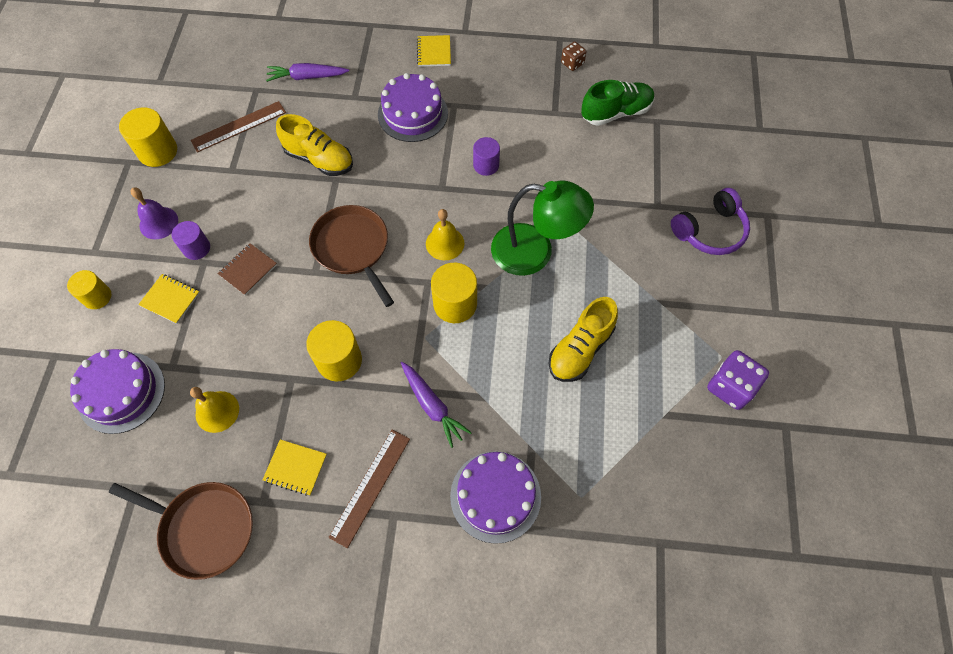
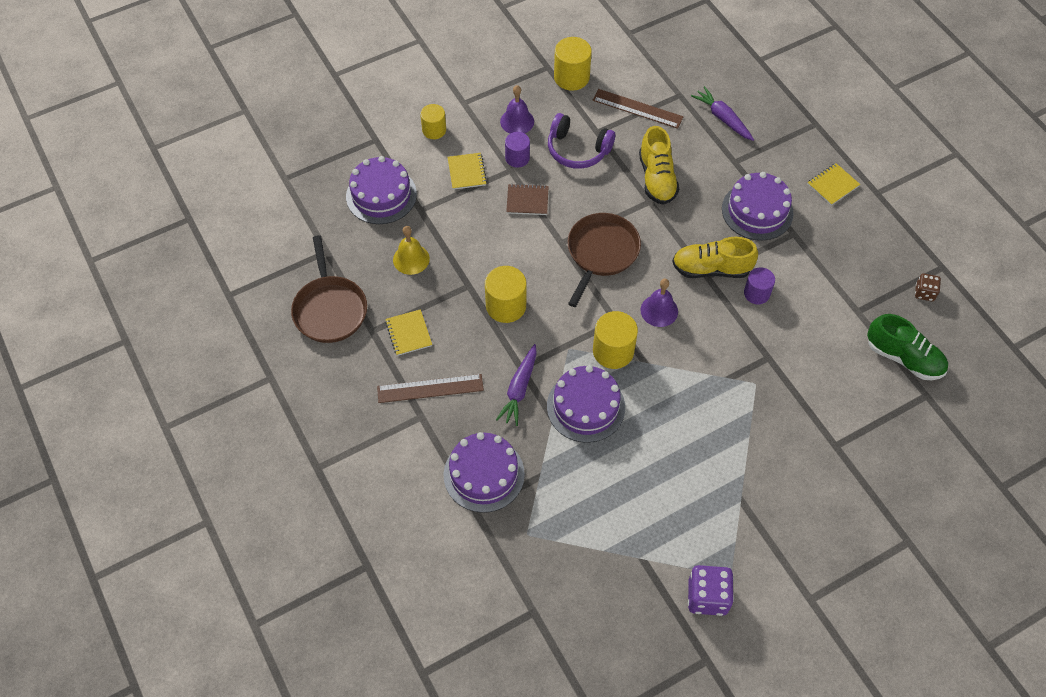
camera: 55 degrees right, 5 degrees down
yellow bell [426,209,464,260] -> purple bell [640,279,678,327]
green lamp [491,180,594,276] -> none
yellow shoe [549,297,618,382] -> yellow shoe moved to [672,237,758,278]
purple headphones [671,188,750,255] -> purple headphones moved to [548,113,615,169]
none -> purple cake [547,365,625,443]

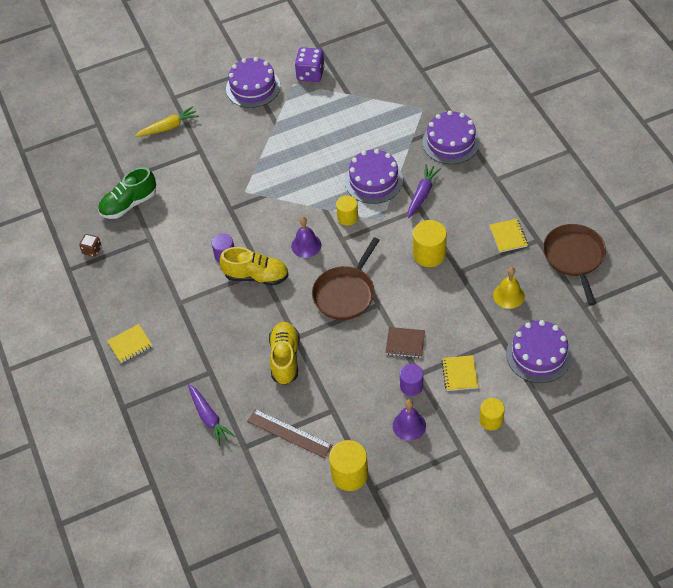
camera: 170 degrees left, 5 degrees down
brown ruler [377,374,484,403] -> none
purple headphones [548,113,615,169] -> none
yellow cylinder [593,311,638,369] -> yellow cylinder [336,195,358,226], size x0.65
purple cake [722,172,794,241] -> purple cake moved to [226,57,280,108]
green shoe [867,314,948,380] -> green shoe turned 75 degrees counterclockwise [98,167,156,219]
none -> yellow carrot [135,106,199,137]

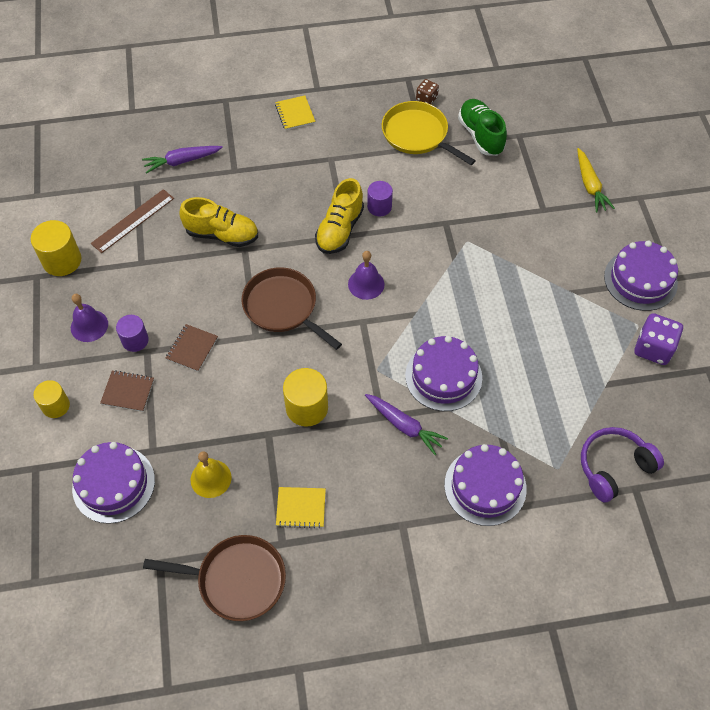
camera: 100 degrees right, 5 degrees up
yellow cylinder [336,195,358,226] -> none
yellow notebook [441,355,478,391] -> brown notebook [100,370,154,412]
none -> yellow pan [382,101,476,165]
none -> purple headphones [581,427,664,502]

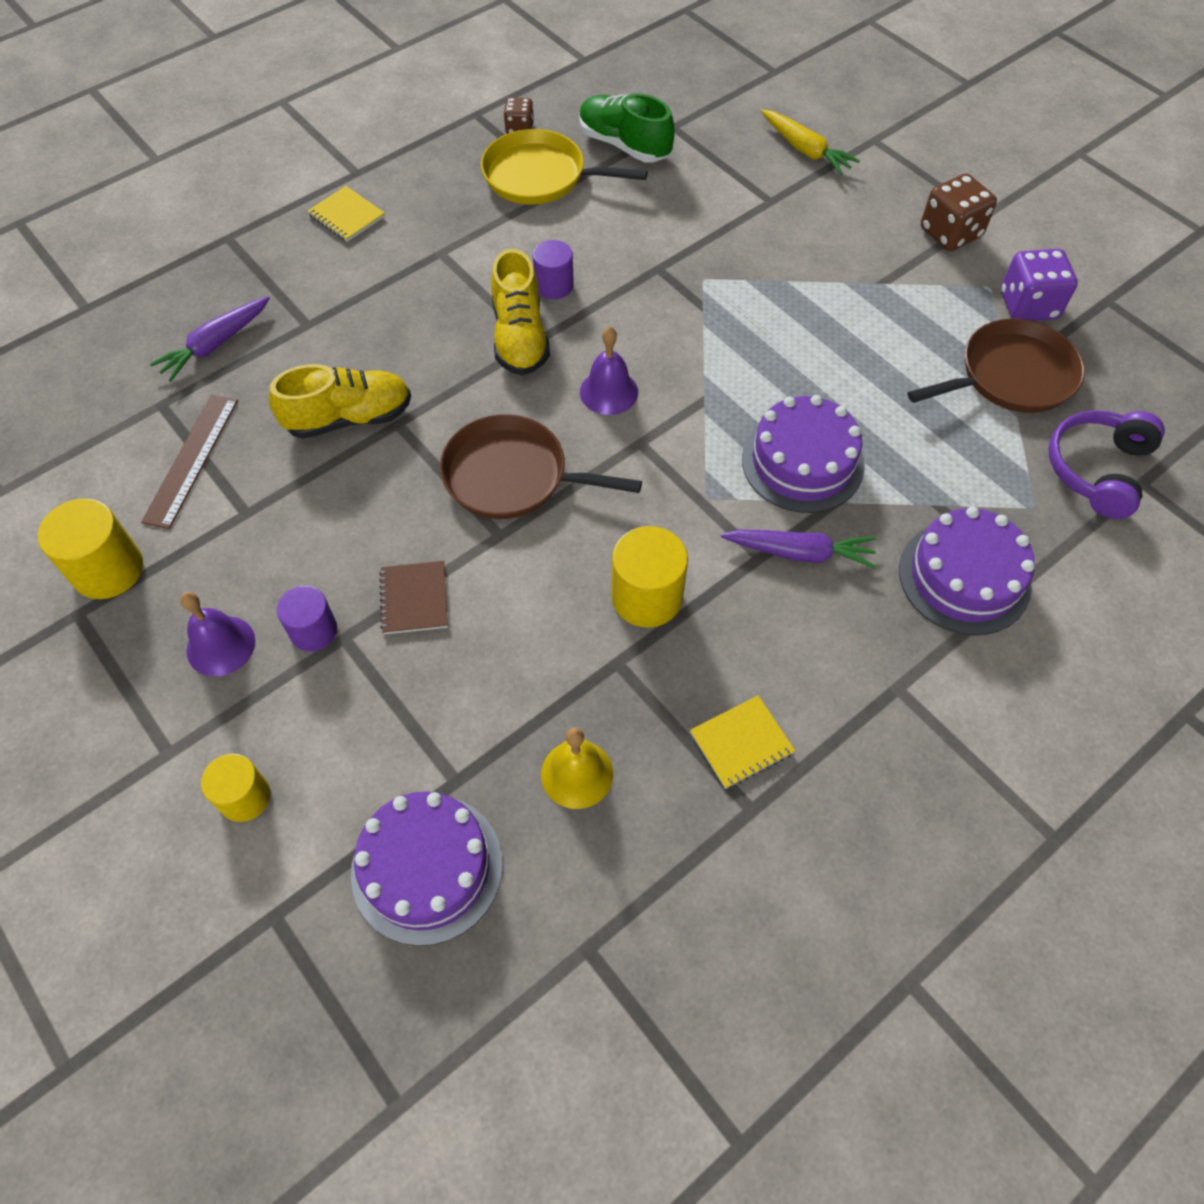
camera: 30 degrees left, 0 degrees up
brown notebook [100,370,154,412] -> none
brown pan [143,535,286,621] -> brown pan moved to [907,318,1085,413]
purple cake [604,241,678,311] -> brown dice [921,173,997,251]

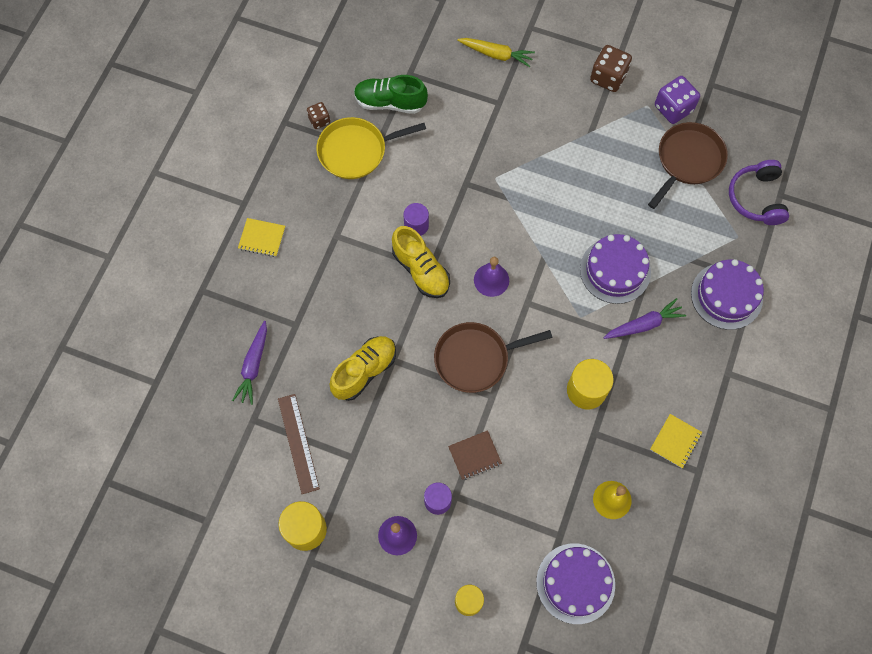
camera: 30 degrees left, 10 degrees up
brown notebook [379,561,448,634] -> brown notebook turned 75 degrees counterclockwise [448,430,502,480]

